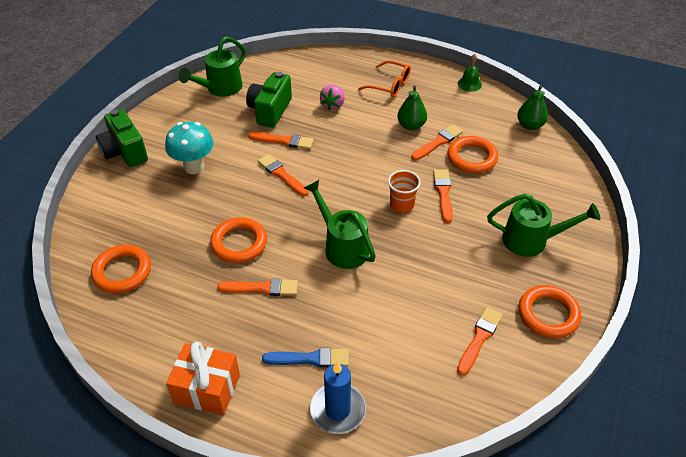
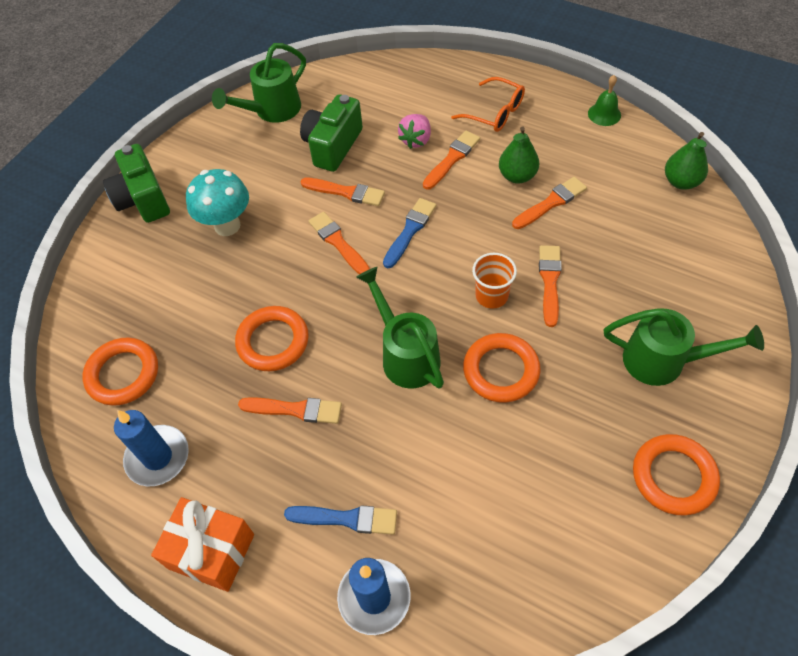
camera: 10 degrees right, 10 degrees up
orange ring [447,136,498,173] -> orange ring moved to [463,333,541,403]
orange brush [457,307,503,376] -> orange brush moved to [423,131,480,190]
none -> blue candle [114,410,189,486]
none -> blue brush [383,198,436,268]

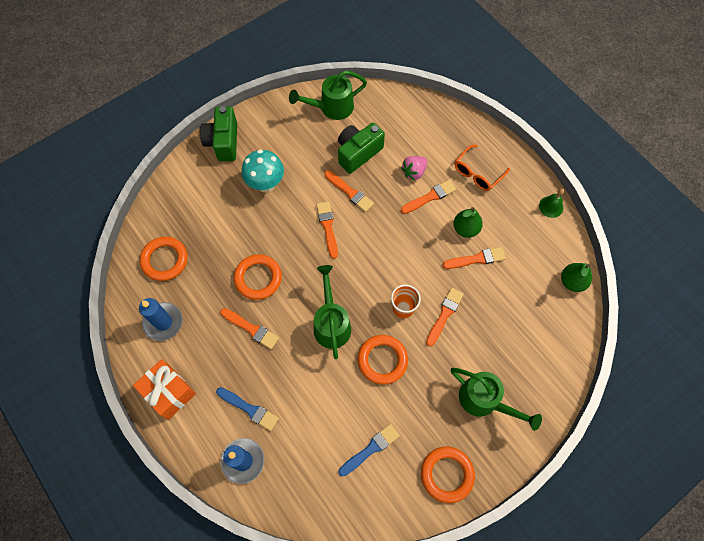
camera: 20 degrees right, 10 degrees up
blue brush [383,198,436,268] -> blue brush moved to [338,424,400,476]
orange glasses [451,77,525,132] -> orange glasses turned 75 degrees clockwise [455,145,510,191]

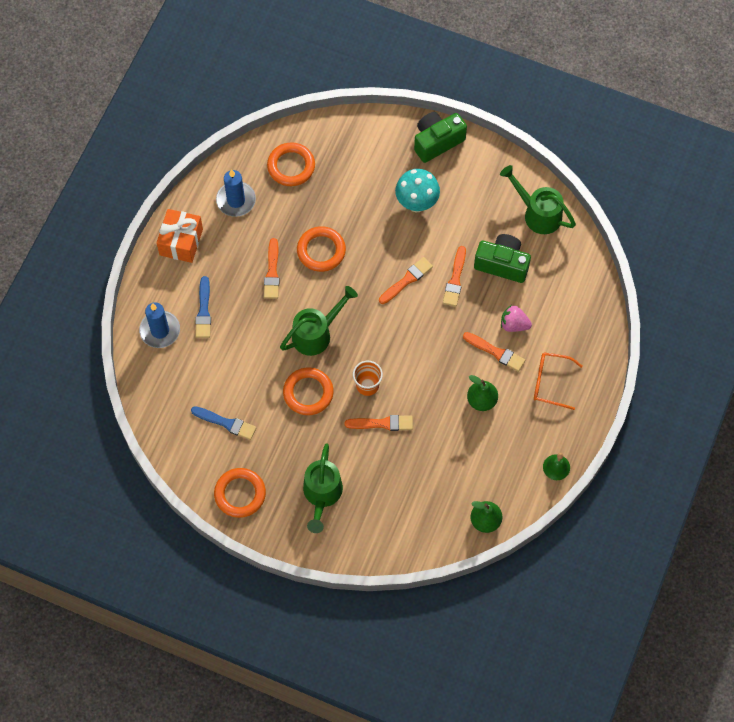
camera: 60 degrees right, 0 degrees up
orange brush [443,247,506,269] -> none

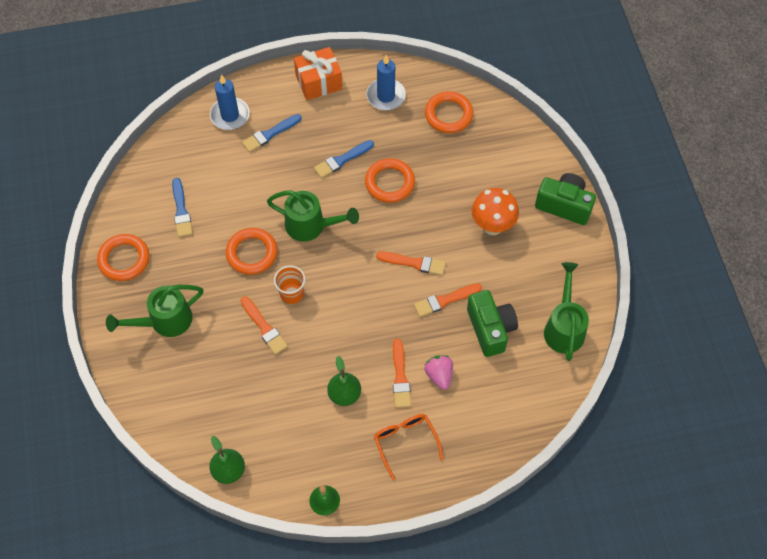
camera: 55 degrees right, 5 degrees down
orange brush [264,238,280,299] -> blue brush [314,140,374,178]
turquoise mushroom [395,169,440,212] -> orange mushroom [472,188,519,235]

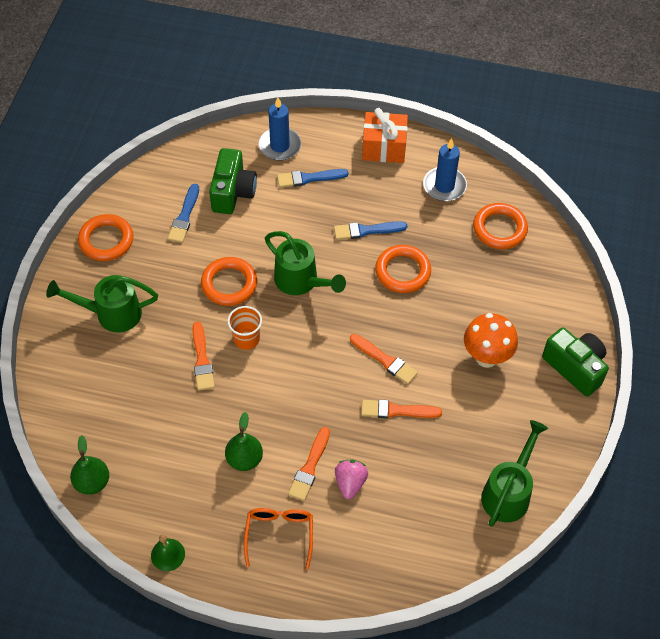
camera: 25 degrees right, 5 degrees down
green camera [467,290,518,357] -> green camera moved to [209,148,257,214]

